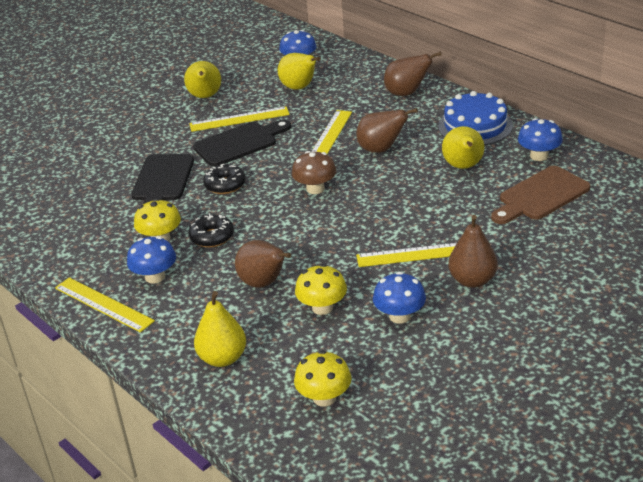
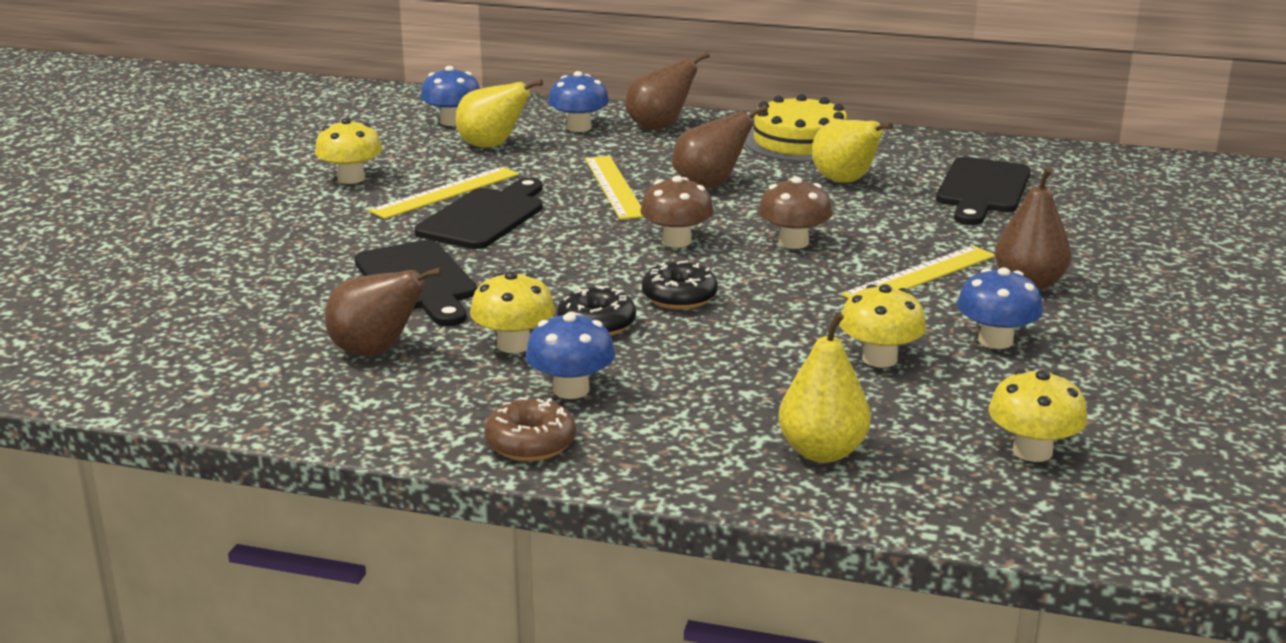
camera: 35 degrees left, 10 degrees down
yellow ruler [55,277,155,333] -> brown donut [485,397,576,461]
yellow pear [184,61,221,98] -> yellow mushroom [315,118,383,184]
black donut [203,164,246,194] -> black donut moved to [642,260,718,309]
brown pear [235,240,291,288] -> brown pear moved to [325,267,443,356]
blue cake [438,91,513,145] -> yellow cake [745,94,847,162]
brown cutting board [491,166,590,224] -> black cutting board [936,157,1031,225]
blue mushroom [518,118,563,161] -> blue mushroom moved to [548,71,609,132]
none -> brown mushroom [758,177,832,249]

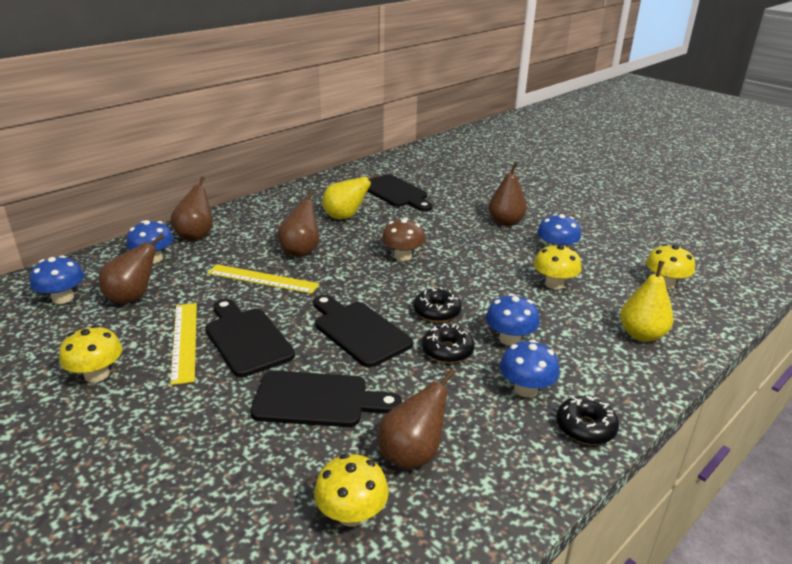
camera: 60 degrees left, 5 degrees up
yellow pear [456,79,543,147] -> brown pear [99,234,165,304]
yellow mushroom [470,271,555,353] -> yellow mushroom moved to [314,454,389,527]
brown donut [485,397,576,461] -> black donut [556,396,619,445]
brown mushroom [640,176,714,248] -> none
yellow cake [745,94,847,162] -> none
yellow ruler [841,245,995,299] -> none
none -> black cutting board [313,295,413,368]
none -> blue mushroom [486,293,540,346]

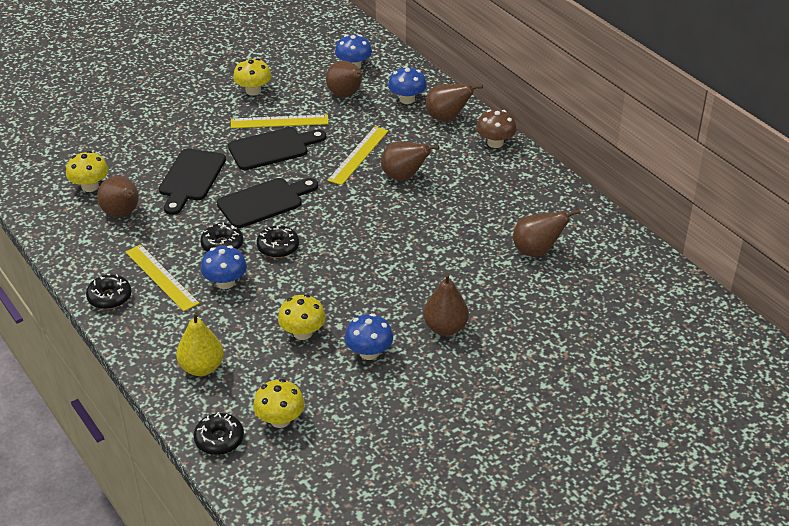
camera: 100 degrees right, 10 degrees up
yellow pear [322,174,380,219] -> none
black cutting board [367,174,433,212] -> brown pear [513,210,580,257]
brown mushroom [381,218,425,261] -> brown mushroom moved to [476,110,517,148]
blue mushroom [500,340,560,398] -> yellow ruler [126,244,199,311]
none -> black donut [193,412,244,455]

